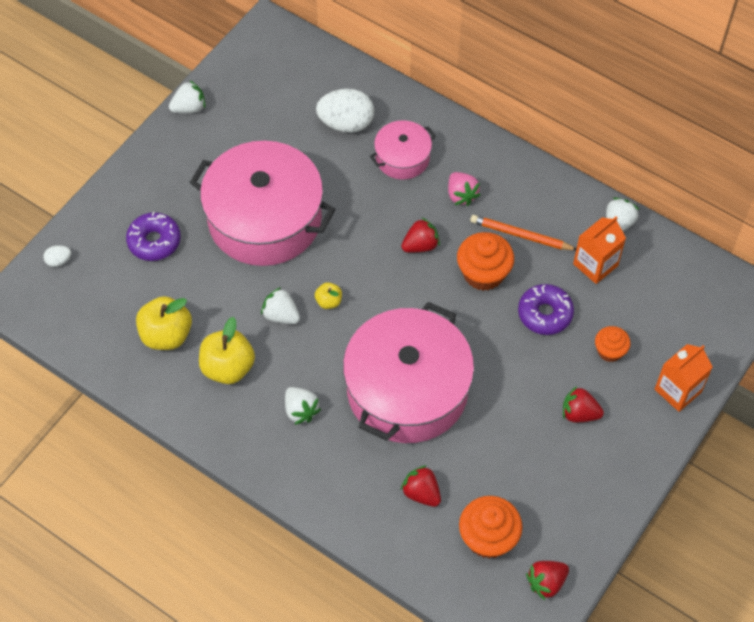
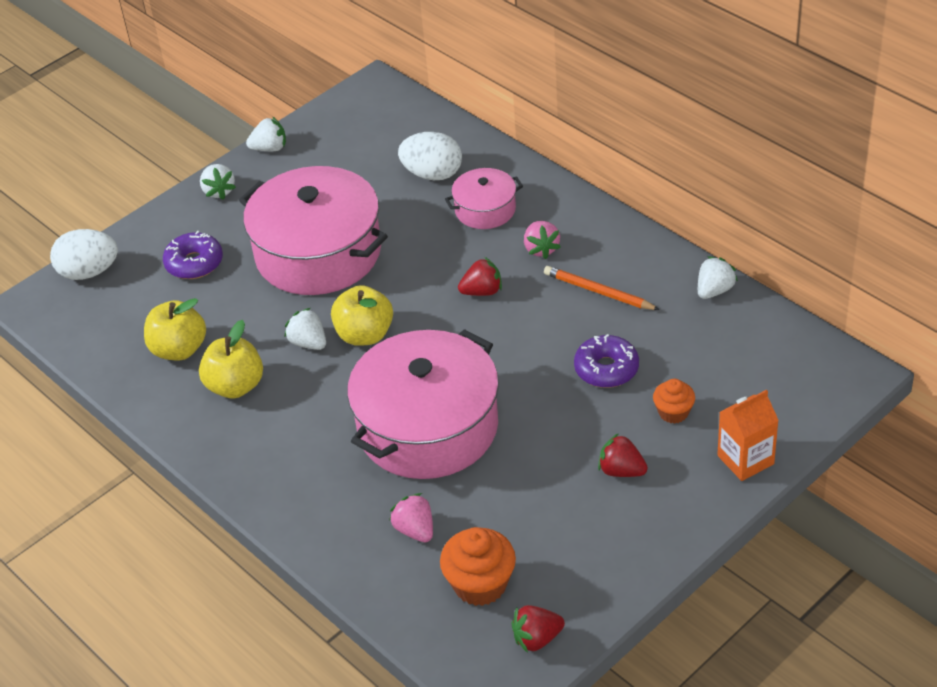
camera: 15 degrees right, 15 degrees down
white egg [43,245,71,267] -> white egg [50,229,118,280], size x2.18
white strawberry [285,387,321,425] -> white strawberry moved to [200,164,236,200]
yellow apple [315,282,342,309] -> yellow apple [331,285,393,346], size x1.97
red strawberry [401,465,441,507] -> pink strawberry [389,493,433,542]
orange cupcake [457,232,514,291] -> none
orange carton [573,216,626,284] -> none

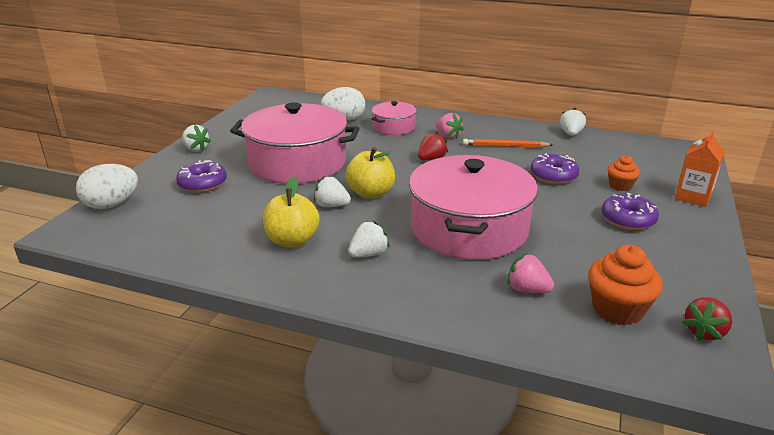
camera: 30 degrees left, 15 degrees down
yellow apple [144,298,206,361] -> none
white strawberry [246,117,286,151] -> white strawberry moved to [348,221,390,257]
red strawberry [598,433,648,477] -> purple donut [602,193,659,230]

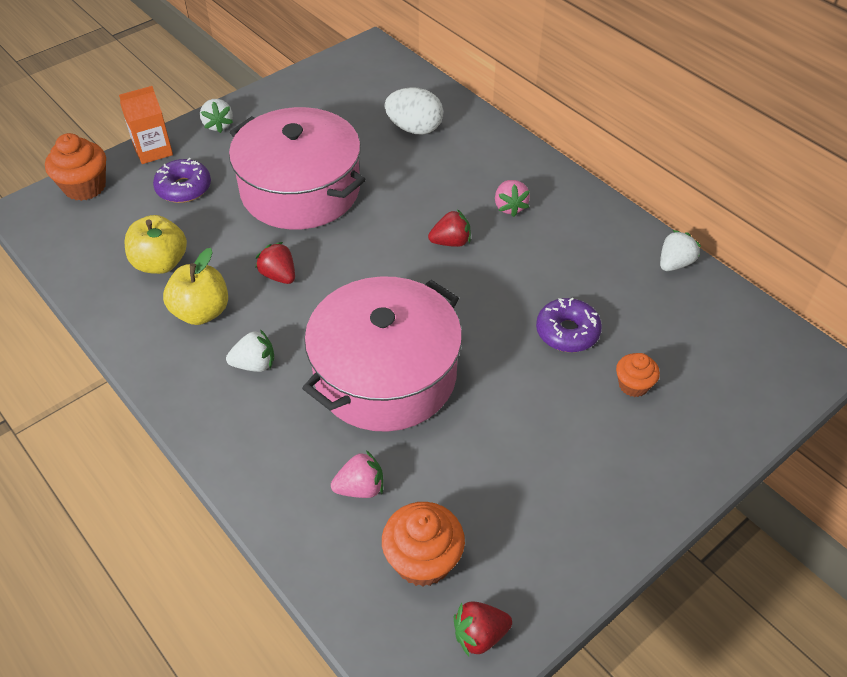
camera: 30 degrees right, 20 degrees up
white egg [76,164,138,209] -> orange cupcake [45,133,106,201]
white strawberry [314,176,351,207] -> red strawberry [256,242,295,284]
yellow apple [345,147,395,199] -> yellow apple moved to [124,215,187,274]
pink pot [372,101,417,135] -> none
orange pencil [463,139,553,148] -> none
pink strawberry [508,254,554,293] -> pink strawberry turned 105 degrees clockwise [331,450,383,498]
purple donut [602,193,659,230] -> none
orange carton [674,130,725,207] -> orange carton moved to [119,86,173,164]

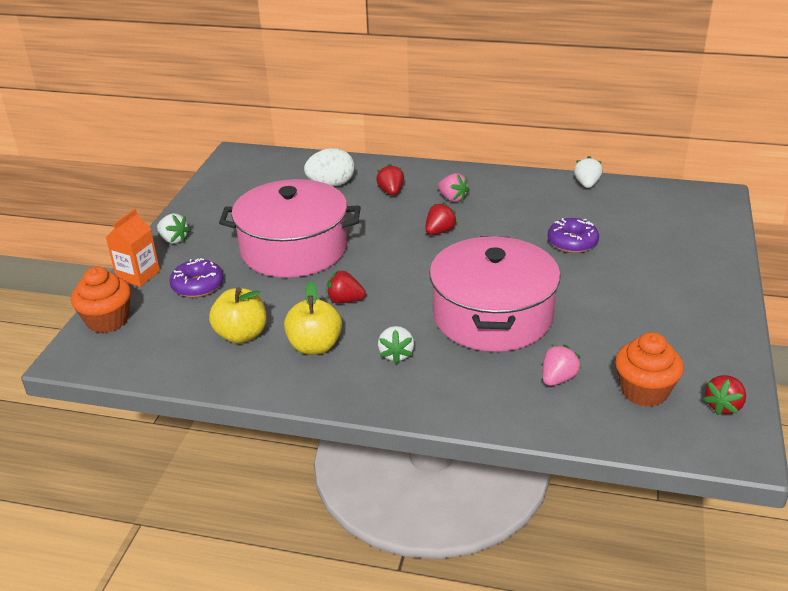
camera: 35 degrees left, 15 degrees down
white strawberry [226,329,274,372] -> white strawberry turned 135 degrees clockwise [378,326,414,364]
orange cupcake [616,353,660,397] -> none
none -> red strawberry [376,164,404,196]

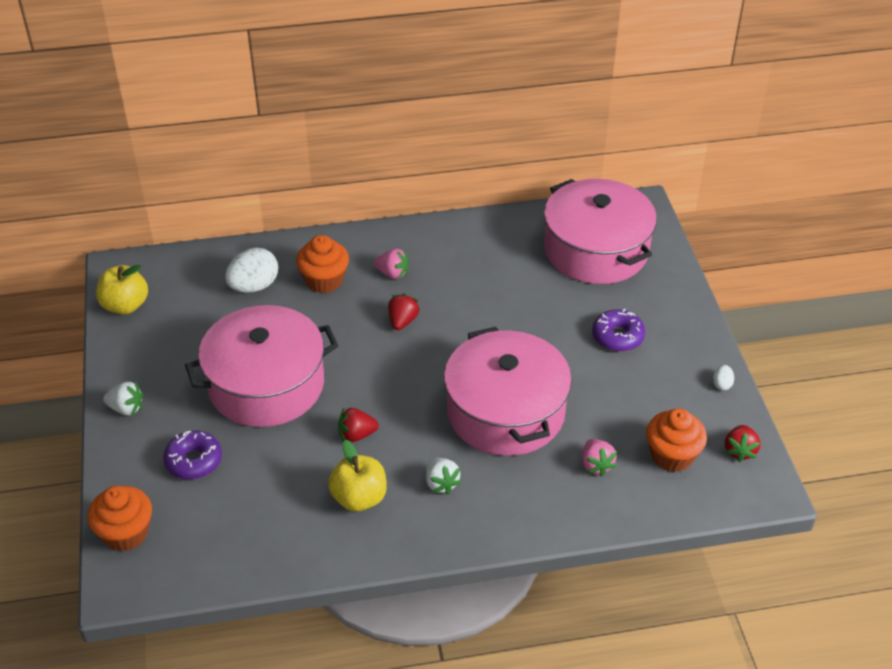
camera: 25 degrees left, 10 degrees up
orange carton [106,209,160,287] -> none
yellow apple [209,287,267,344] -> yellow apple moved to [96,265,148,314]
red strawberry [376,164,404,196] -> orange cupcake [296,235,349,293]
pink strawberry [542,344,581,386] -> pink strawberry turned 150 degrees clockwise [582,439,617,477]
purple donut [547,218,599,253] -> purple donut moved to [592,309,645,352]
white strawberry [574,156,602,188] -> none
none -> pink pot [544,179,657,284]
none -> white egg [713,365,734,391]

